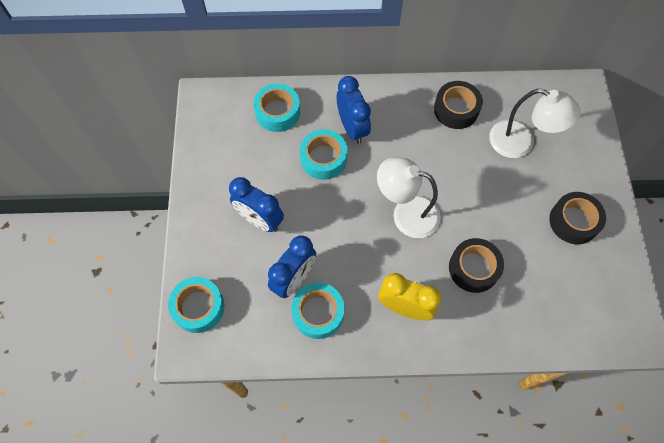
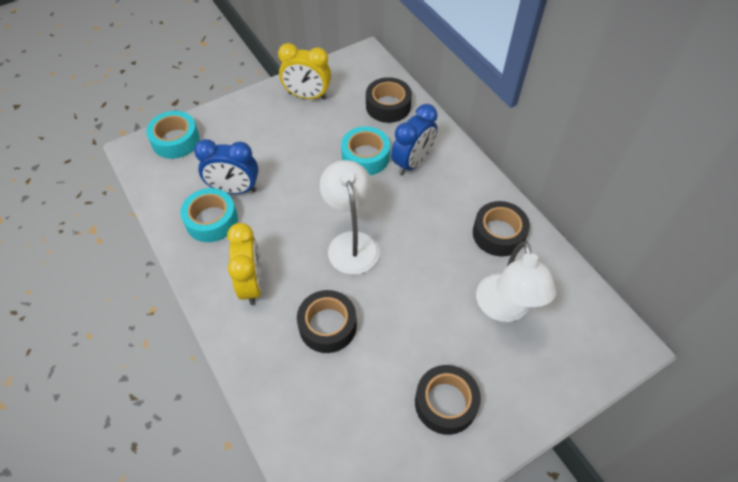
camera: 60 degrees right, 10 degrees down
blue clock [229,177,284,232] -> none
turquoise tape [253,83,300,132] -> black tape [366,77,412,123]
none -> yellow clock [278,43,331,100]

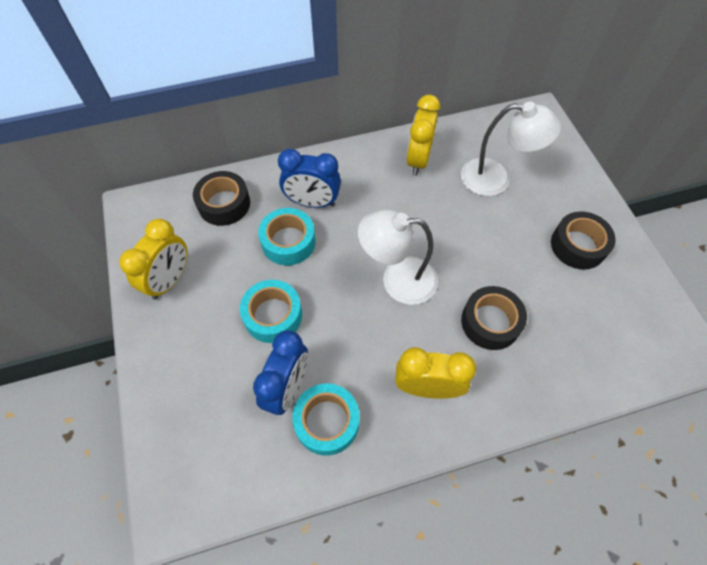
camera: 75 degrees left, 5 degrees up
turquoise tape [146,111,200,159] -> turquoise tape moved to [240,280,302,343]
blue clock [391,104,438,175] -> blue clock turned 135 degrees clockwise [278,149,341,208]
black tape [473,201,530,257] -> yellow clock [406,95,440,176]

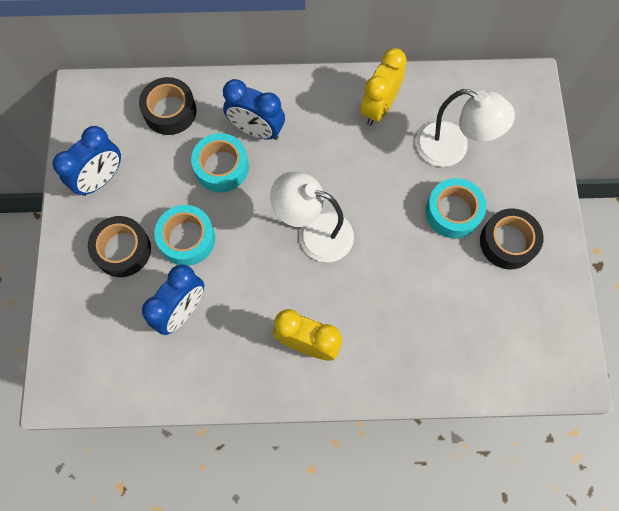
camera: 15 degrees right, 10 degrees up
yellow clock [119,219,188,300] -> blue clock [53,126,121,196]
turquoise tape [292,383,359,455] -> turquoise tape moved to [426,178,486,239]
black tape [461,286,527,350] -> black tape moved to [88,216,151,277]

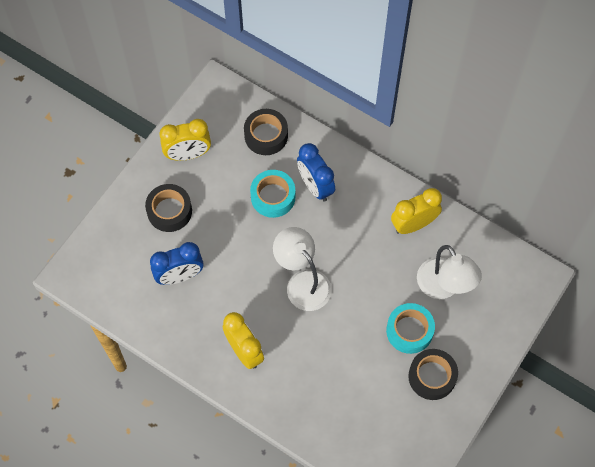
camera: 35 degrees right, 5 degrees down
blue clock [53,126,121,196] -> yellow clock [160,119,211,161]
turquoise tape [154,205,215,266] -> none

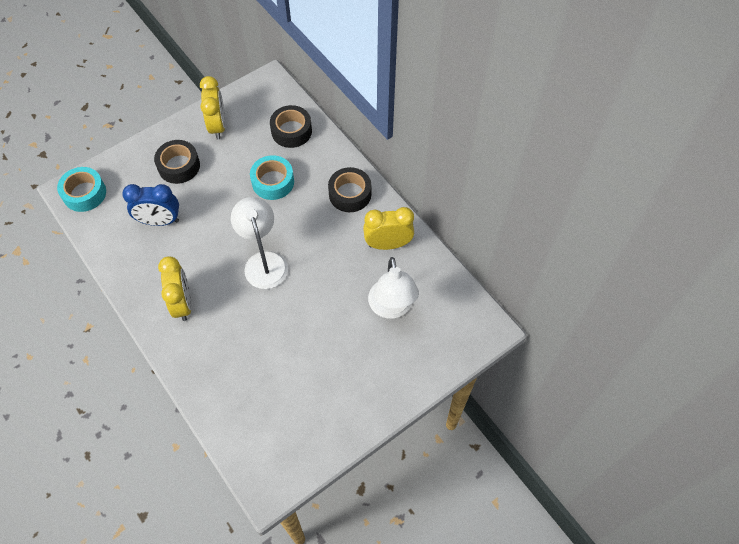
camera: 20 degrees right, 5 degrees down
yellow clock [160,119,211,161] -> yellow clock turned 105 degrees counterclockwise [200,76,226,140]
blue clock [297,143,335,202] -> none
turquoise tape [386,303,435,354] -> turquoise tape moved to [57,167,106,212]
black tape [408,349,458,400] -> black tape moved to [328,167,371,212]

